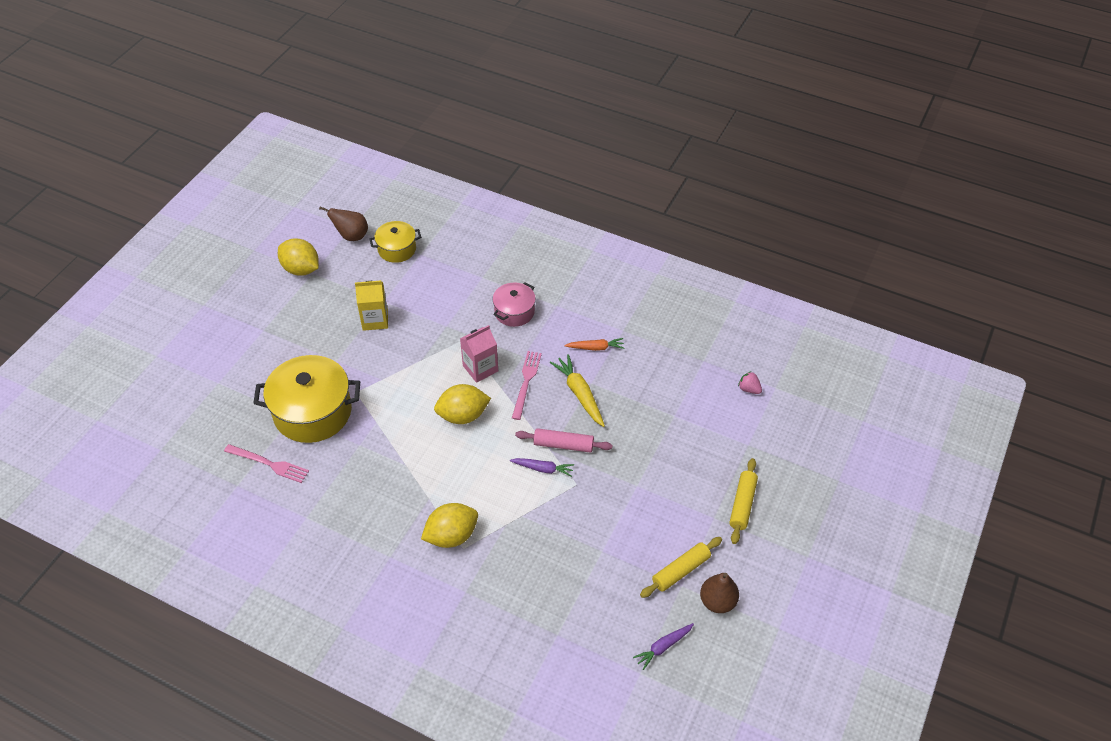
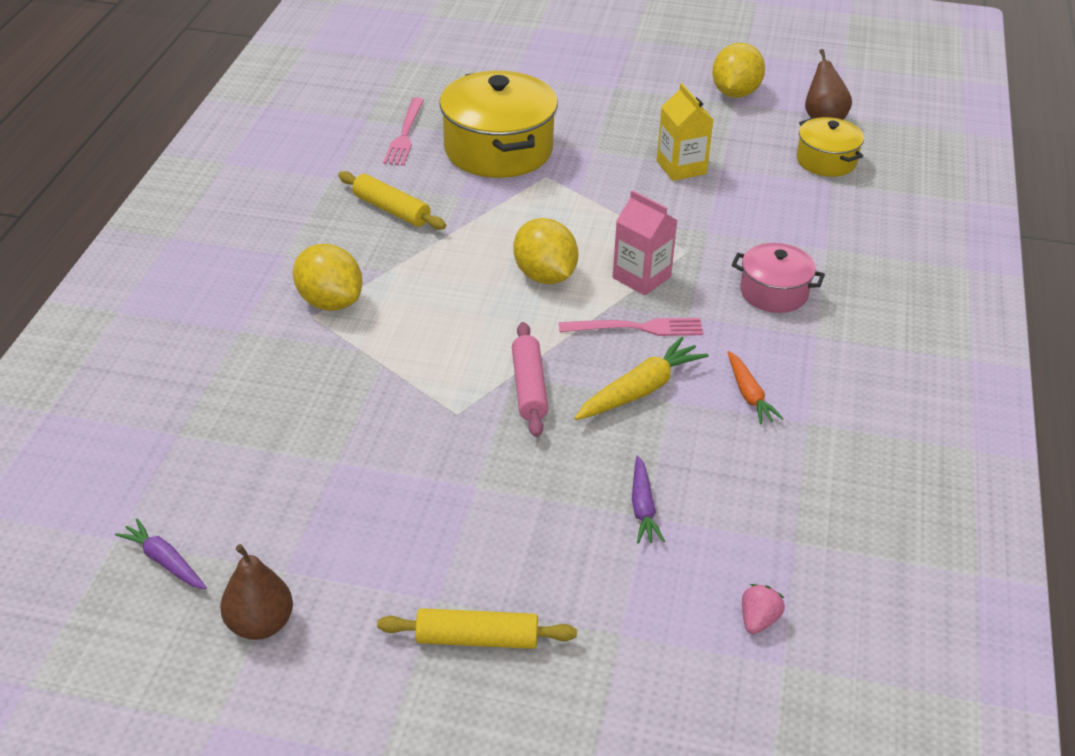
camera: 75 degrees right, 10 degrees down
purple carrot [510,458,574,477] -> purple carrot moved to [632,455,665,544]
yellow rolling pin [640,537,722,598] -> yellow rolling pin moved to [338,171,446,230]

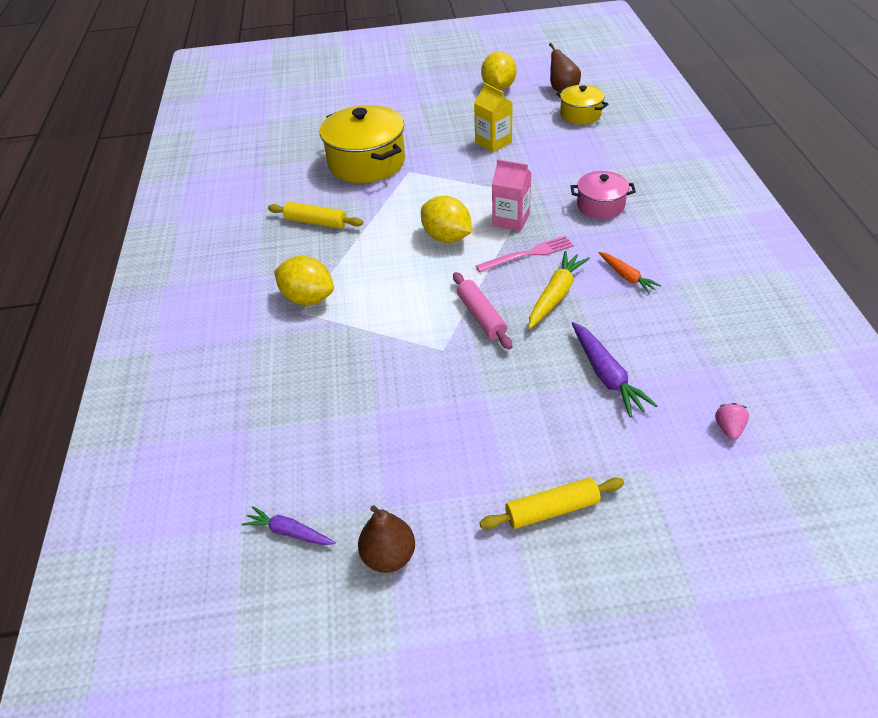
camera: 15 degrees left, 5 degrees up
pink fork [383,97,424,166] -> none
purple carrot [632,455,665,544] -> purple carrot [572,322,658,418], size x1.55

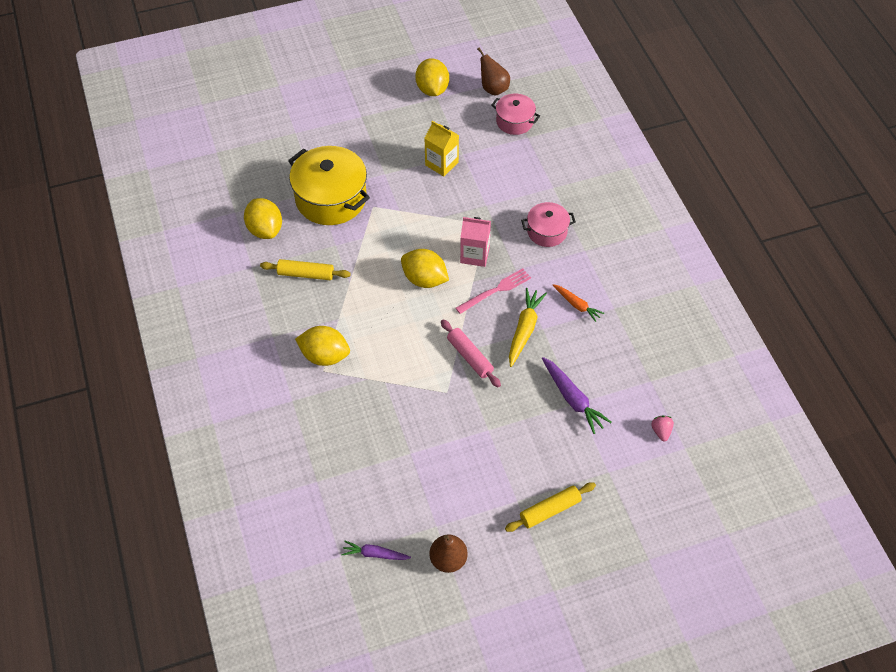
camera: 15 degrees left, 10 degrees up
yellow pot [556,85,608,125] -> pink pot [491,94,540,135]
none -> yellow lemon [244,198,282,239]

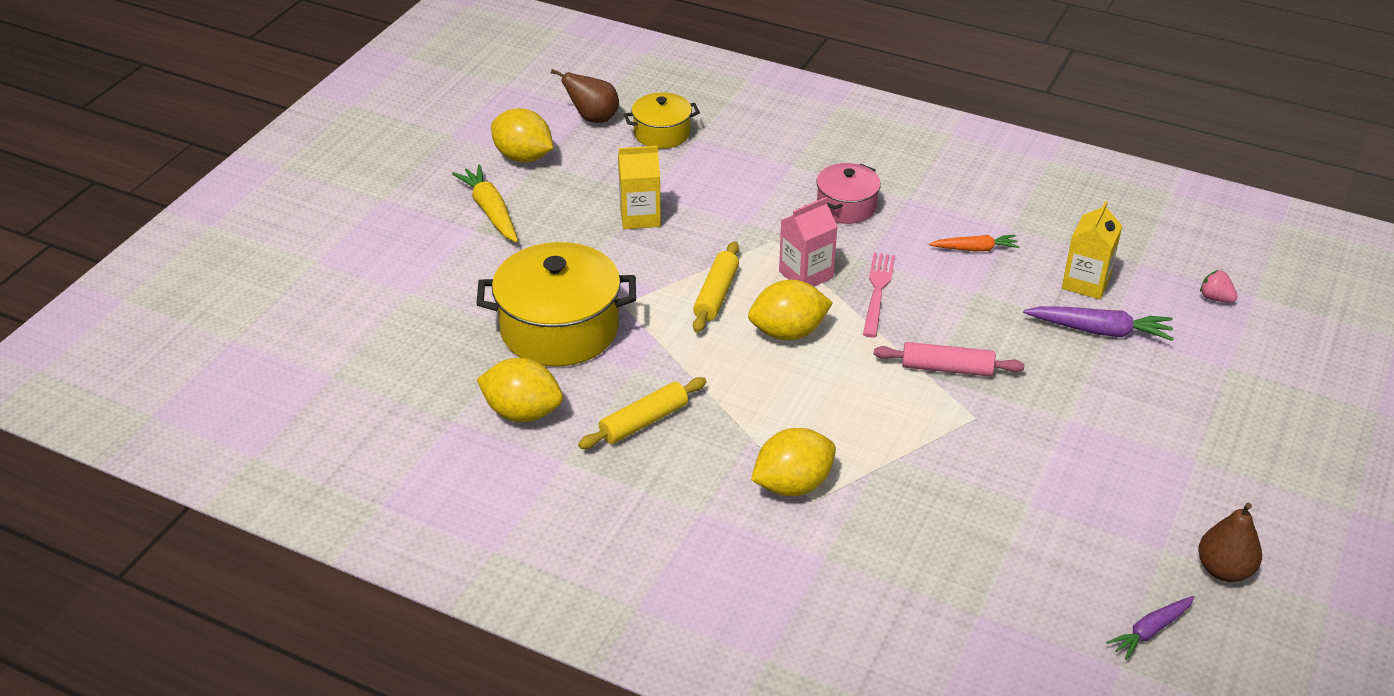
camera: 45 degrees left, 15 degrees down
pink pot [491,94,540,135] -> yellow pot [624,92,700,149]
yellow rolling pin [505,482,596,532] -> yellow rolling pin moved to [693,241,739,333]
yellow carrot [509,288,547,367] -> yellow carrot moved to [452,165,518,243]
none -> yellow carton [1062,201,1122,299]

